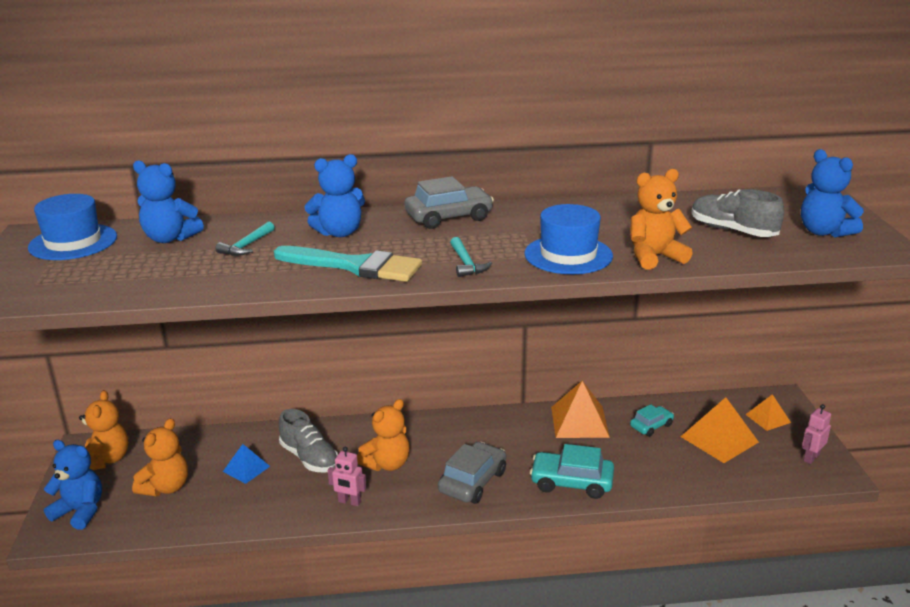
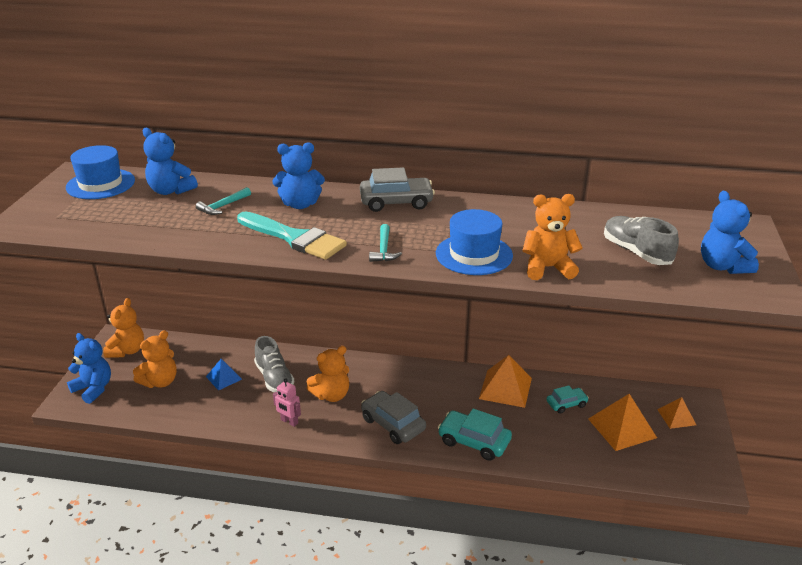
camera: 15 degrees right, 5 degrees up
grey car [438,442,506,504] -> grey car turned 90 degrees counterclockwise [361,391,426,444]
pink robot [802,404,831,464] -> none

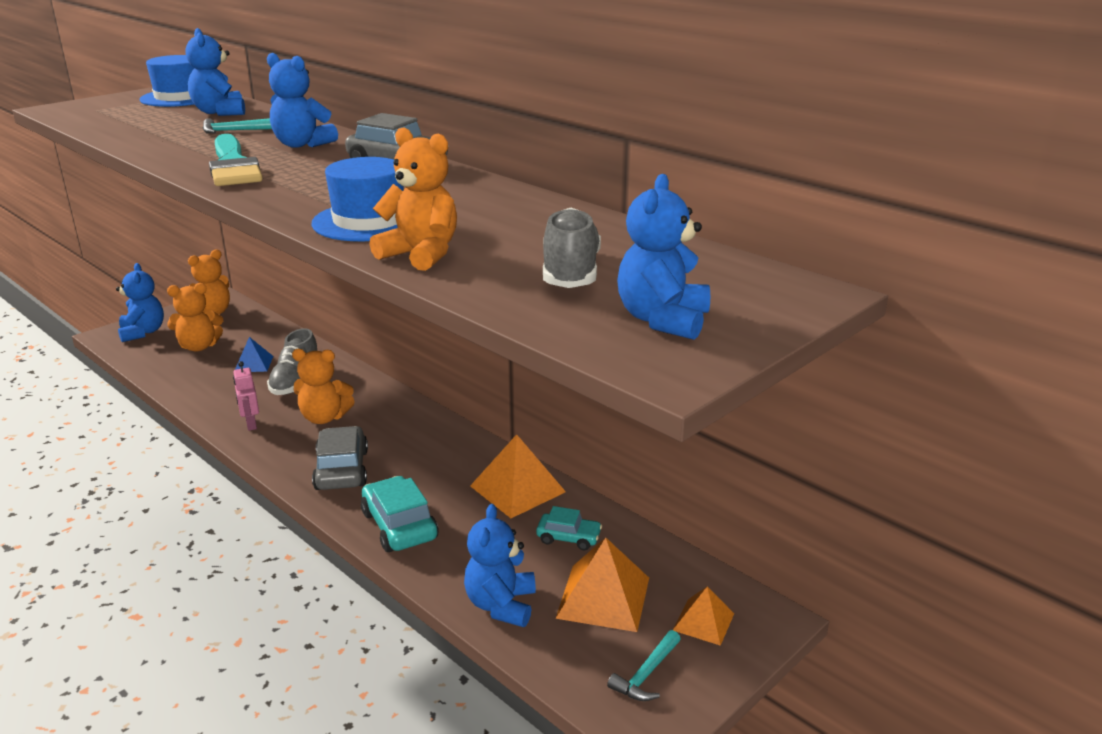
camera: 35 degrees right, 5 degrees down
turquoise hammer [369,224,402,262] -> turquoise hammer moved to [607,630,681,701]
none -> blue teddy bear [464,504,536,627]

